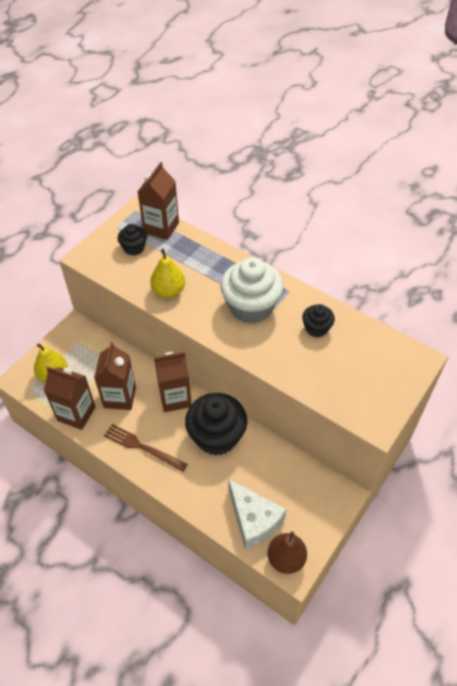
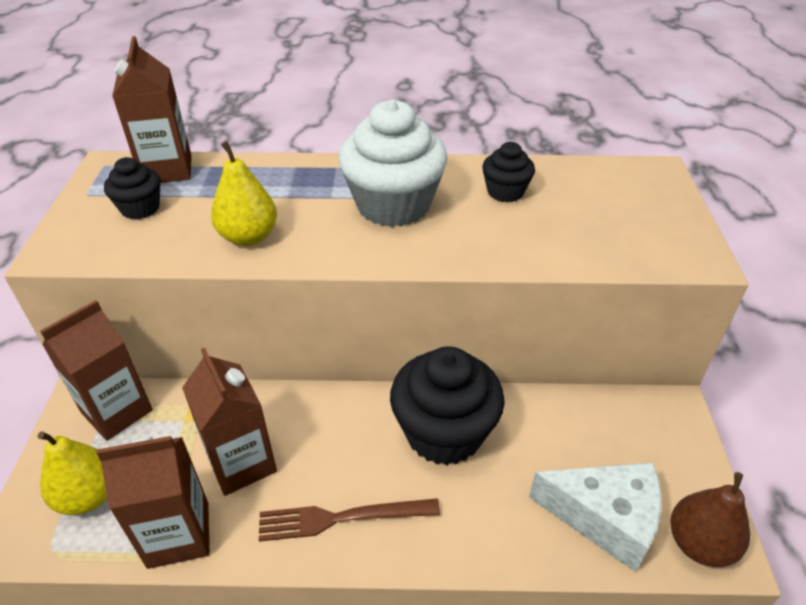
camera: 35 degrees left, 10 degrees down
brown carton [154,352,191,412] -> brown carton moved to [40,300,153,441]

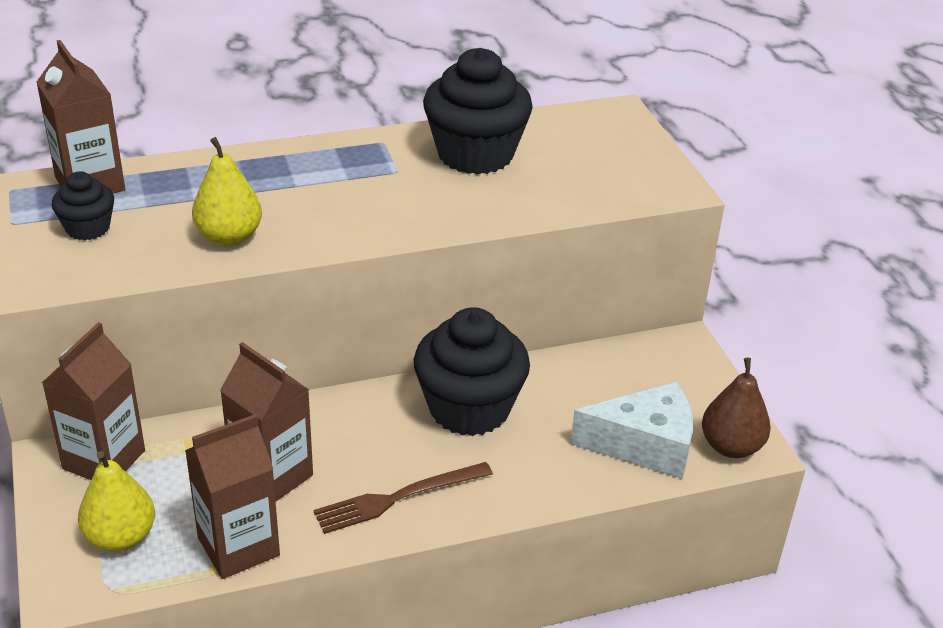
camera: 20 degrees left, 5 degrees down
white cupcake [339,99,448,227] -> none
black cupcake [482,142,535,203] -> black cupcake [423,48,533,175], size x1.96

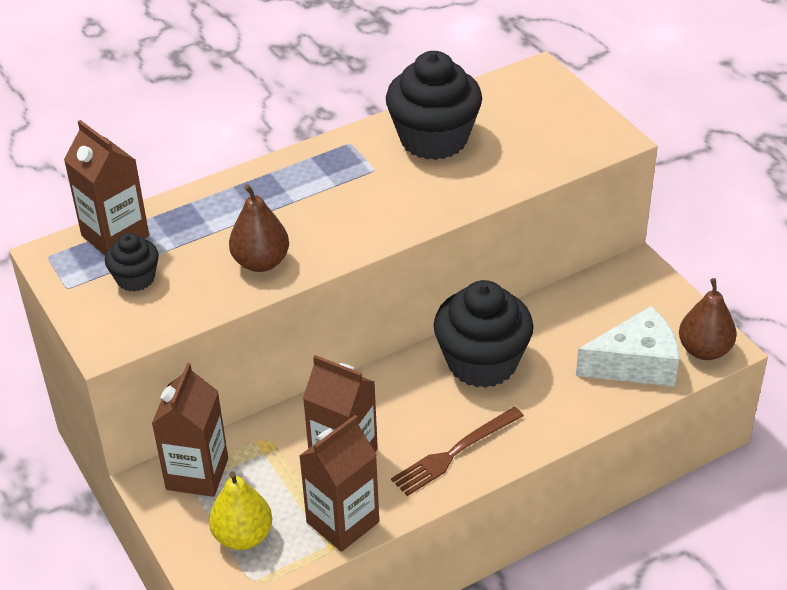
camera: 10 degrees left, 5 degrees up
yellow pear [192,137,262,246] -> brown pear [229,184,289,272]

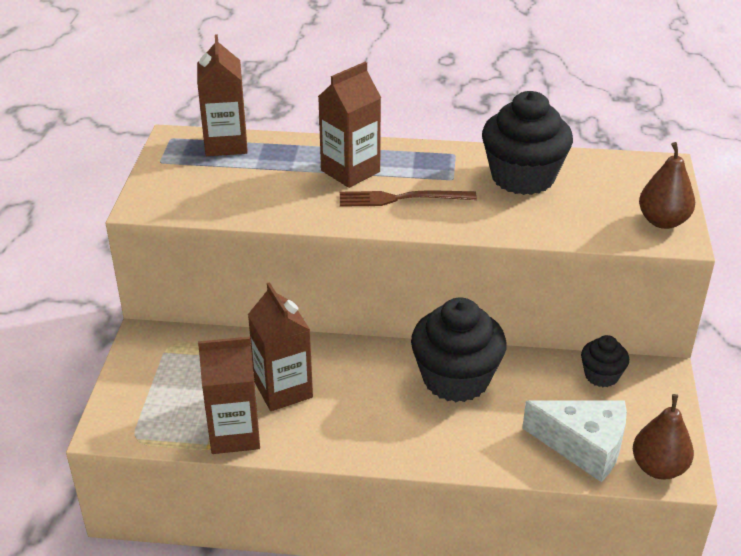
camera: 35 degrees right, 5 degrees down
black cupcake [105,233,159,292] -> black cupcake moved to [581,335,629,387]
brown carton [152,363,228,497] -> brown carton moved to [318,62,381,188]
yellow pear [209,471,272,550] -> none
brown pear [229,184,289,272] -> brown pear moved to [639,142,695,229]
brown fork [391,407,524,496] -> brown fork moved to [340,190,477,207]

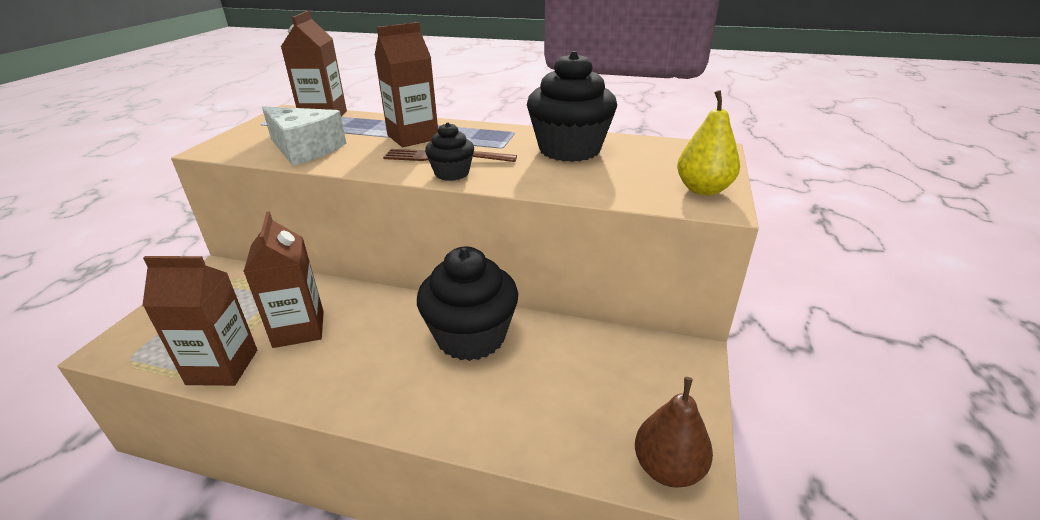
camera: 10 degrees right, 5 degrees down
white cheese [522,401,627,482] -> white cheese moved to [262,106,346,166]
black cupcake [581,335,629,387] -> black cupcake moved to [425,122,474,181]
brown pear [639,142,695,229] -> yellow pear [677,90,740,195]

